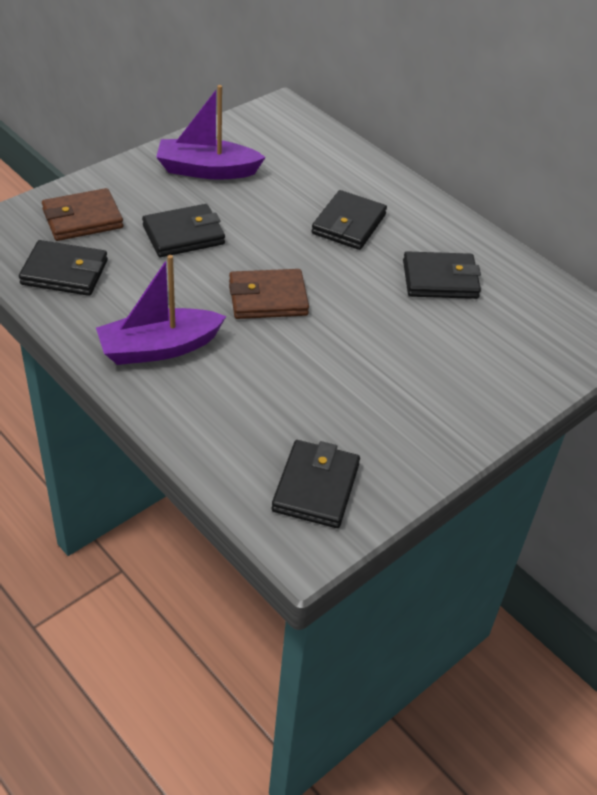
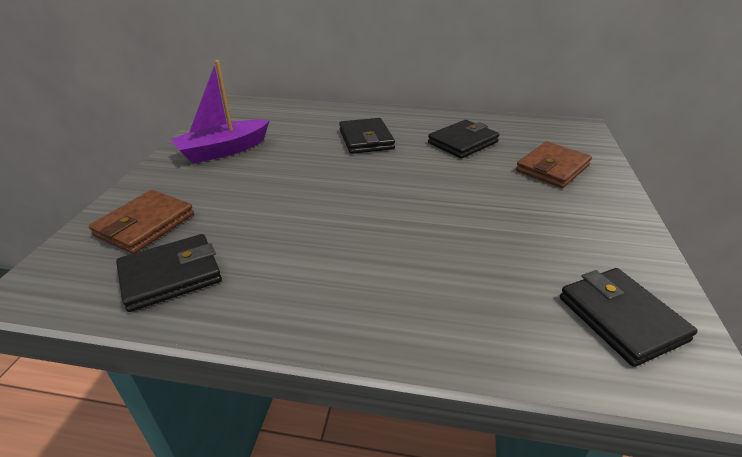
camera: 35 degrees left, 10 degrees down
purple boat [96,255,226,365] -> none
black wallet [142,204,225,257] -> none
brown wallet [229,269,309,319] -> brown wallet moved to [516,142,592,188]

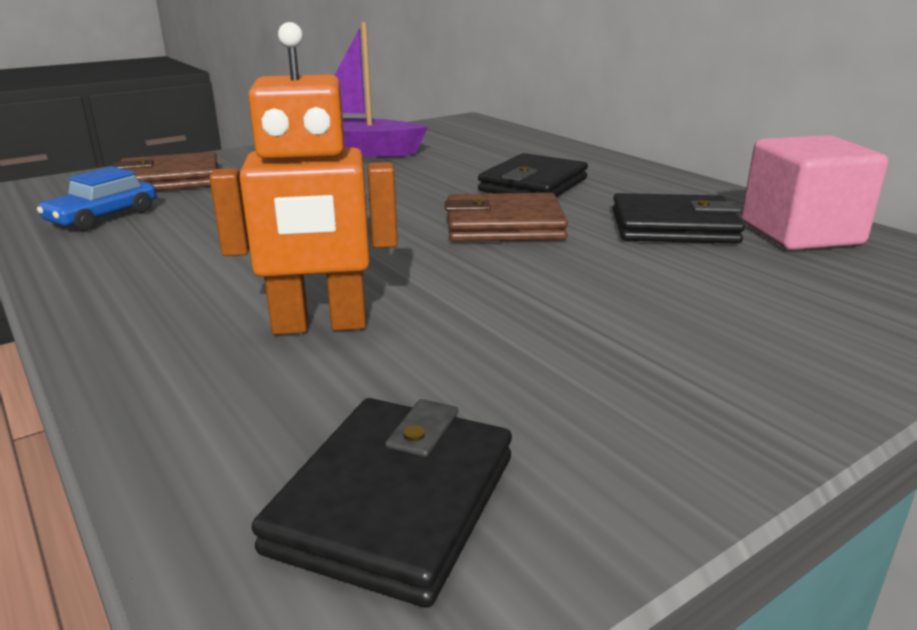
camera: 45 degrees right, 10 degrees down
black wallet [116,234,222,312] -> blue car [37,167,156,231]
brown wallet [516,142,592,188] -> brown wallet moved to [445,193,568,242]
none -> orange robot [209,22,398,335]
none -> pink cube [742,135,888,250]

